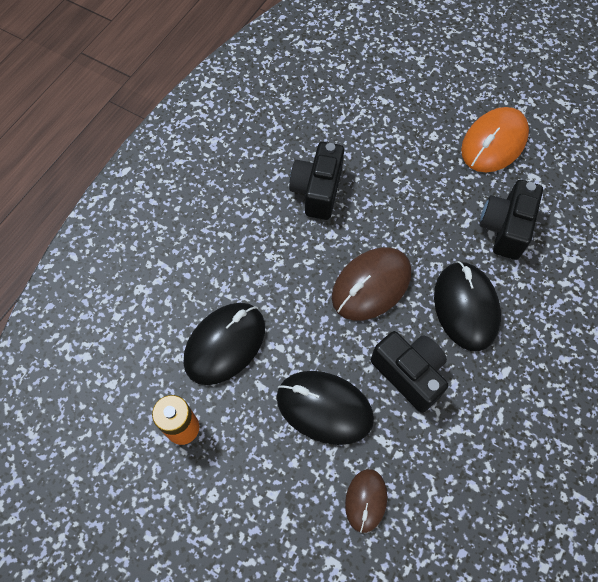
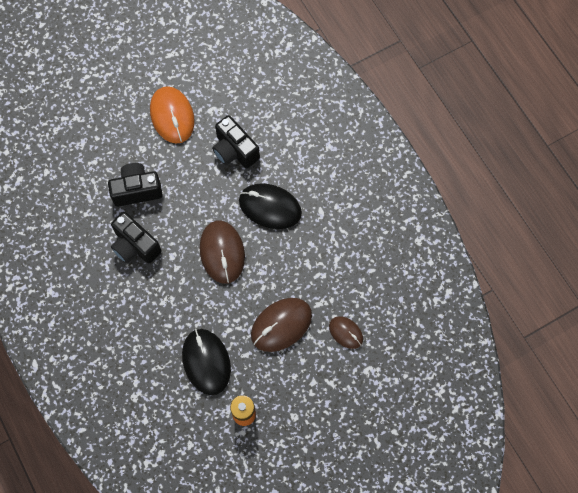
camera: 60 degrees left, 5 degrees up
black mouse [276,371,374,445] -> brown mouse [251,298,312,352]
black camera [371,331,448,413] -> black camera moved to [108,163,163,207]

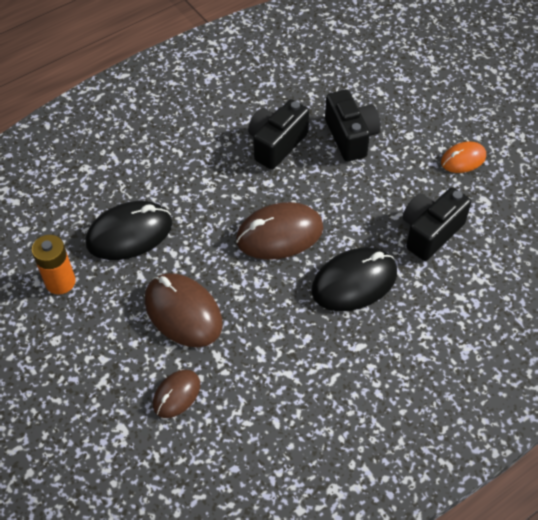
camera: 85 degrees right, 15 degrees down
orange mouse [150,86,195,144] -> orange mouse [441,142,486,173], size x0.58
black mouse [239,183,302,229] -> black mouse turned 45 degrees clockwise [312,247,397,311]

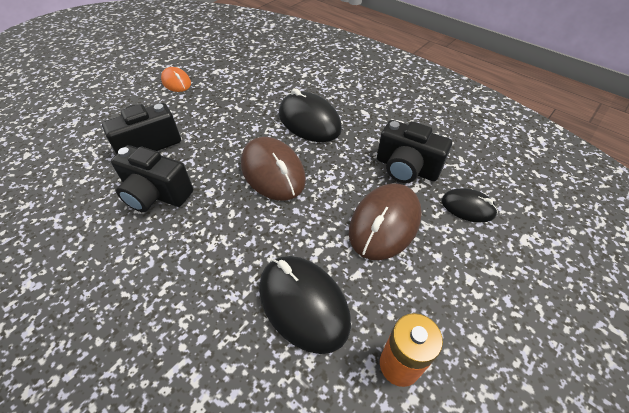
camera: 105 degrees left, 5 degrees down
brown mouse [153,370,200,418] -> black mouse [442,188,498,222]
black camera [403,187,471,261] -> black camera moved to [377,120,452,183]

